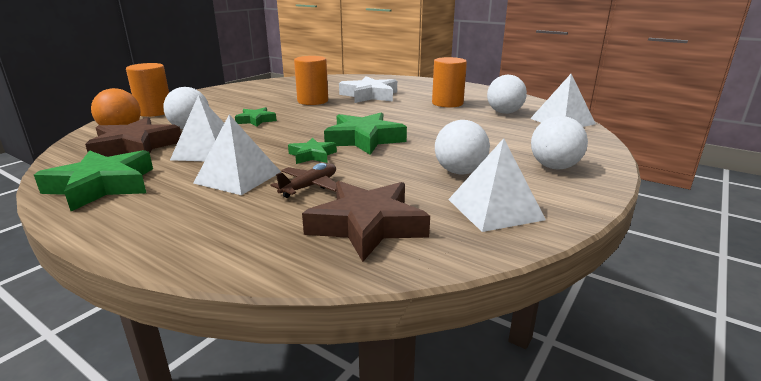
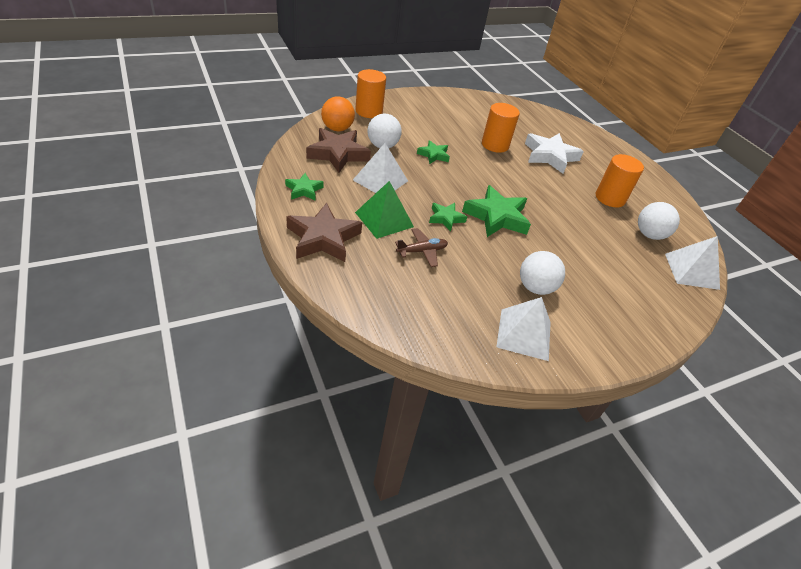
camera: 25 degrees right, 20 degrees up
green star [34,150,153,211] -> green star [285,173,324,201], size x0.55
white pyramid [194,114,281,195] -> green pyramid [355,181,414,239]
brown star [302,181,430,262] -> brown star moved to [286,203,362,262]
white ball [531,116,588,169] -> none

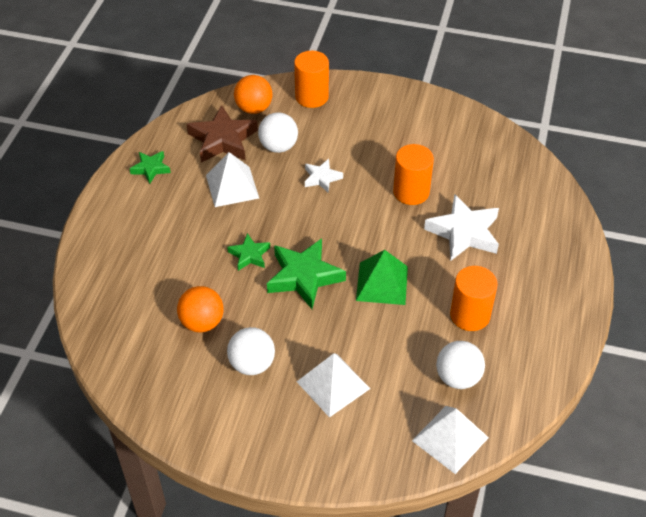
camera: 45 degrees right, 5 degrees up
brown star [286,203,362,262] -> none
green pyramid [355,181,414,239] -> green pyramid moved to [356,250,408,305]
brown plane [395,228,448,267] -> none
green star [417,140,450,164] -> white star [305,159,343,193]
white pyramid [496,297,551,361] -> white pyramid moved to [297,353,370,417]
none -> orange ball [177,286,224,332]

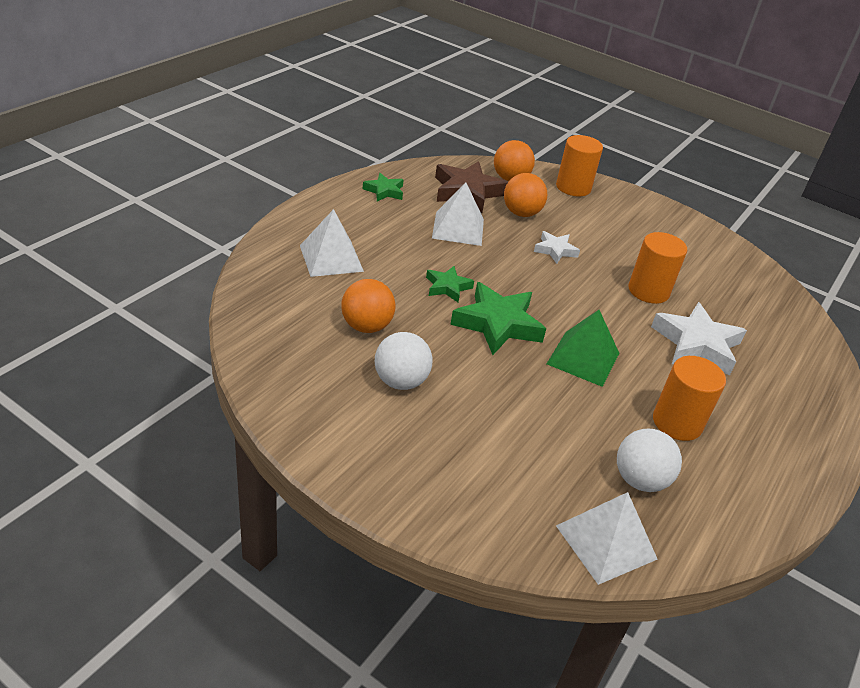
camera: 15 degrees right, 10 degrees down
white ball [258,113,298,153] -> orange ball [504,173,547,217]
white pyramid [297,353,370,417] -> white pyramid moved to [300,209,364,277]

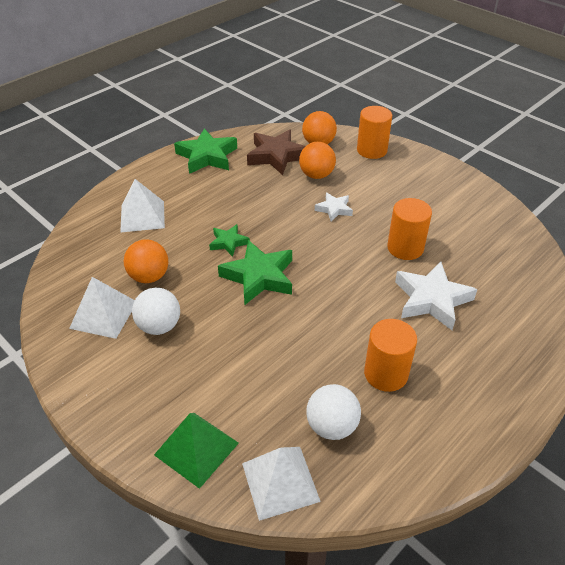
camera: 15 degrees right, 5 degrees up
green star [363,173,404,201] -> green star [174,129,237,174], size x1.82
white pyramid [432,182,484,246] -> white pyramid moved to [69,277,135,339]
green pyramid [547,310,619,387] -> green pyramid moved to [154,413,239,489]

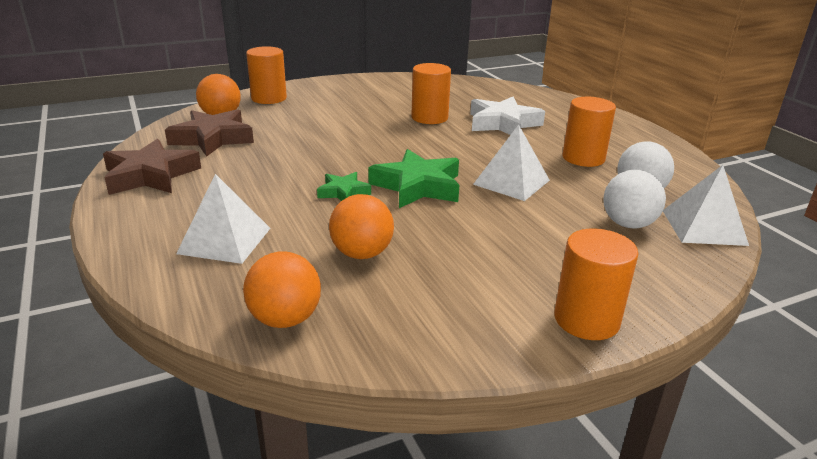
camera: 70 degrees left, 15 degrees down
white pyramid [69,277,135,339] -> white pyramid moved to [473,125,550,201]
white ball [132,288,180,335] -> white ball moved to [603,170,666,229]
green pyramid [154,413,239,489] -> none
green star [174,129,237,174] -> brown star [103,139,201,195]
orange ball [299,142,336,179] -> orange ball moved to [243,251,321,328]
white star [315,192,353,222] -> none
none -> orange cylinder [554,229,639,340]

